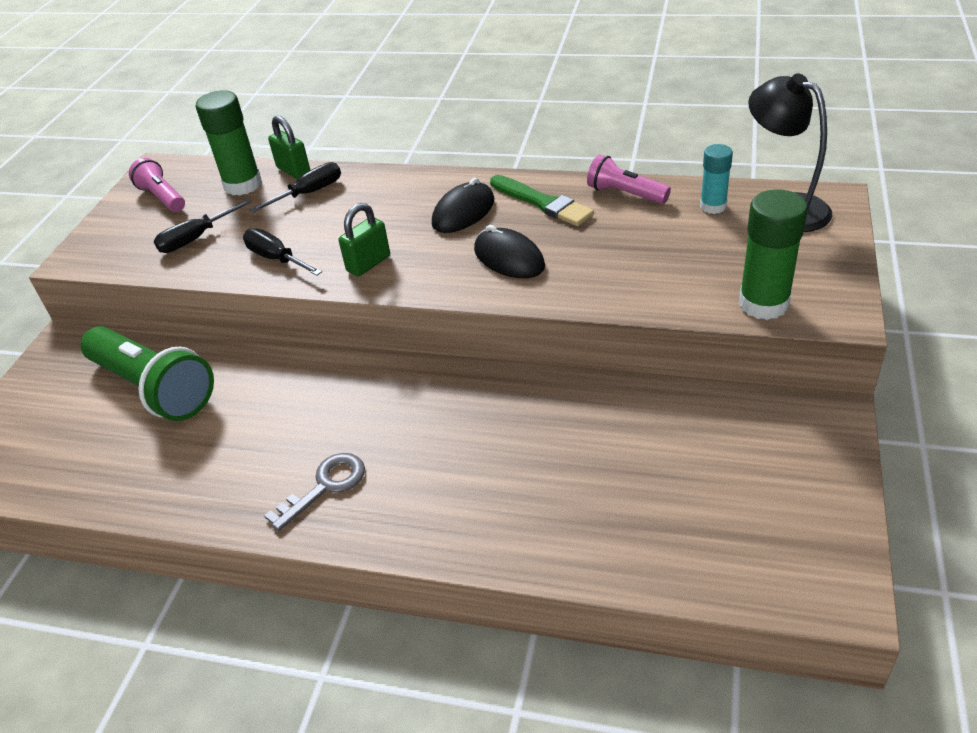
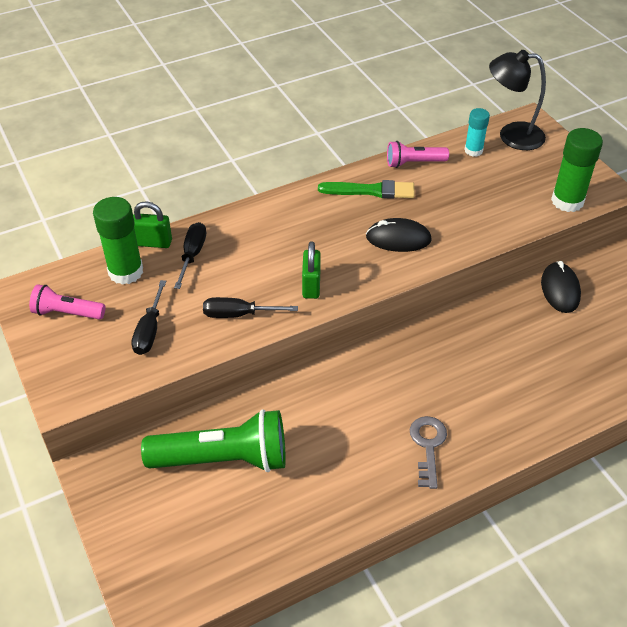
camera: 45 degrees left, 5 degrees up
black mouse [432,178,494,233] -> black mouse moved to [541,261,581,313]

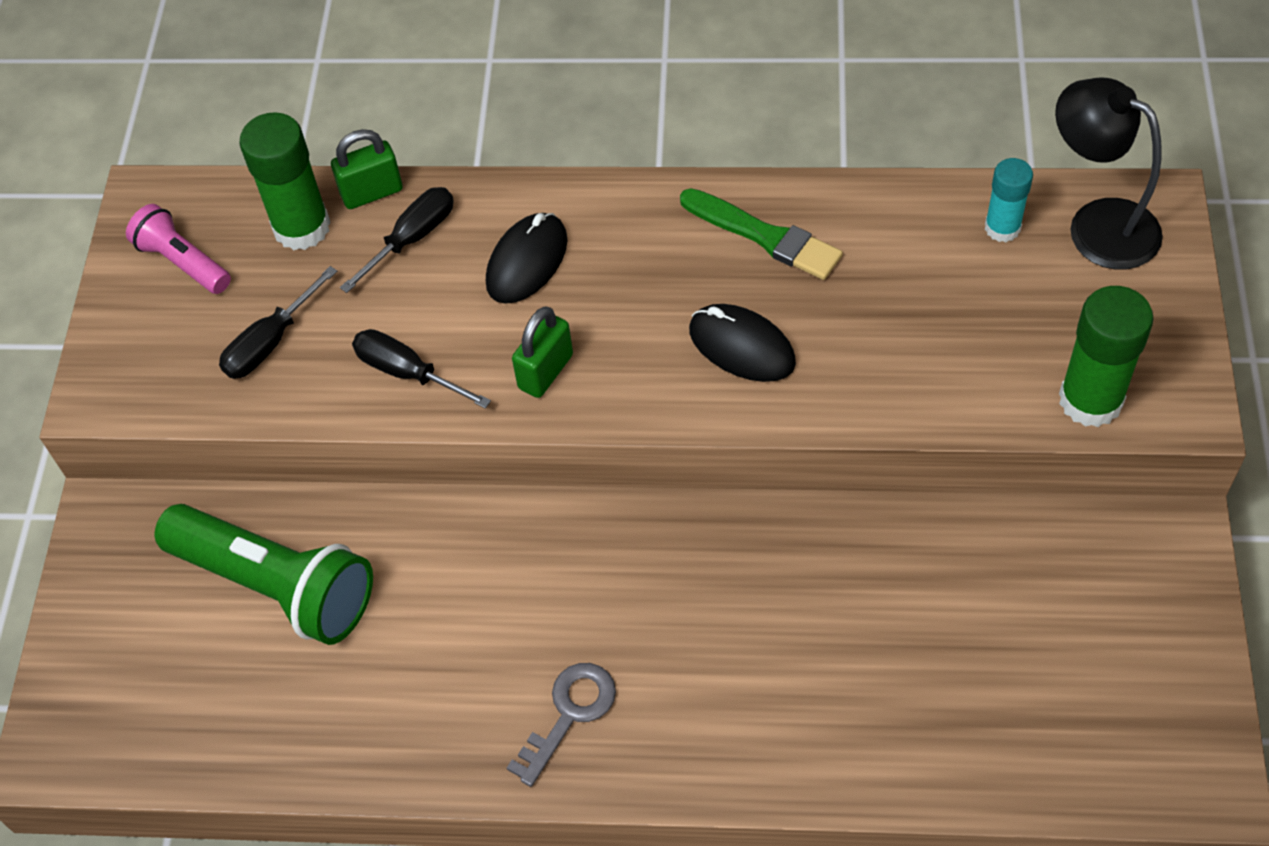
camera: 35 degrees right, 10 degrees up
green padlock [133,202,172,248] -> green padlock turned 60 degrees counterclockwise [331,129,403,209]
pink flashlight [387,141,449,168] -> none
black mouse [541,261,581,313] -> black mouse moved to [486,213,568,304]

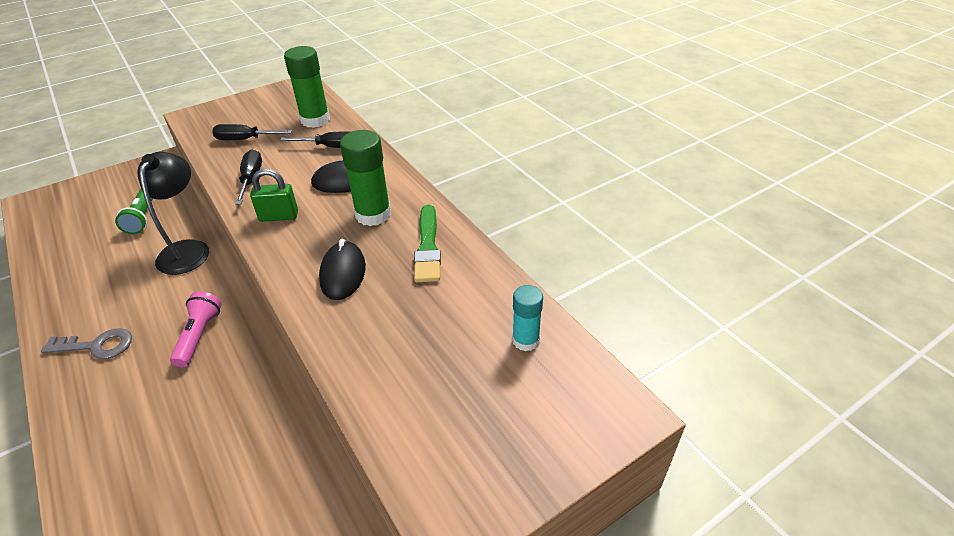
camera: 50 degrees right, 15 degrees down
pink flashlight [126,204,231,294] -> pink flashlight moved to [170,291,222,367]
green flashlight [155,504,373,645] -> green flashlight [115,189,153,234], size x0.55
green padlock [331,129,403,209] -> none
black lamp [1055,77,1163,270] -> black lamp moved to [138,152,209,275]
green glue stick [1059,286,1154,427] -> green glue stick moved to [340,130,391,226]

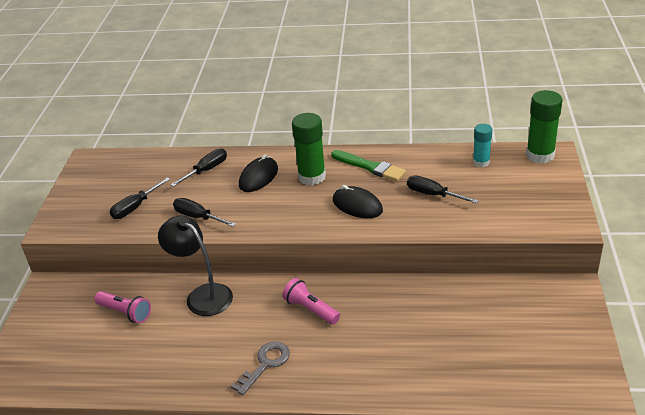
camera: 50 degrees left, 5 degrees down
green flashlight [115,189,153,234] -> pink flashlight [94,291,151,323]
green padlock [250,169,298,222] -> none
green glue stick [284,46,330,128] -> green glue stick moved to [526,90,562,163]
none -> black screwdriver [407,175,479,204]

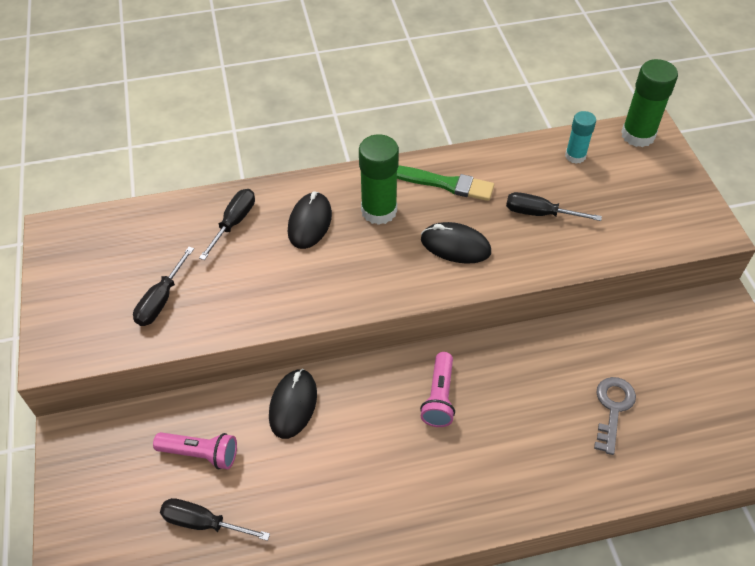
camera: 20 degrees left, 15 degrees up
black lamp [158,215,233,316] -> black mouse [269,369,317,439]
black screwdriver [173,198,236,227] -> black screwdriver moved to [160,498,270,541]
grey key [231,342,290,395] -> grey key moved to [594,377,636,455]
pink flashlight [282,278,340,325] -> pink flashlight turned 105 degrees counterclockwise [420,352,455,427]

